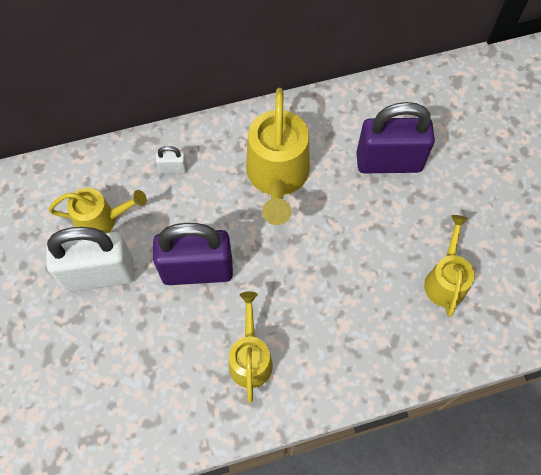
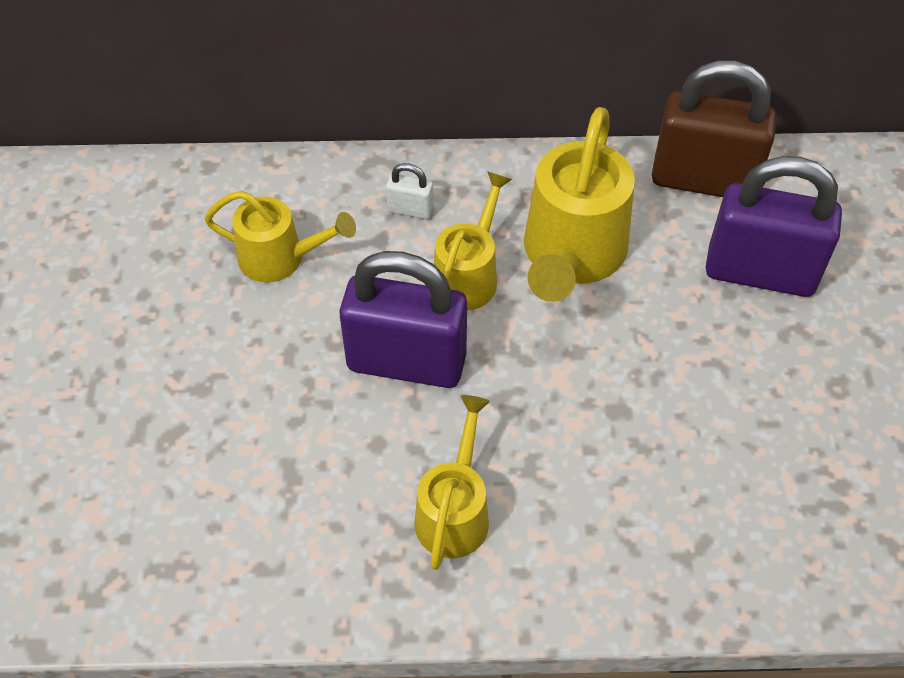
camera: 15 degrees right, 10 degrees down
white padlock [46,227,135,292] -> none
yellow watering can [424,215,475,317] -> yellow watering can moved to [434,171,512,310]
none -> brown padlock [652,60,777,197]

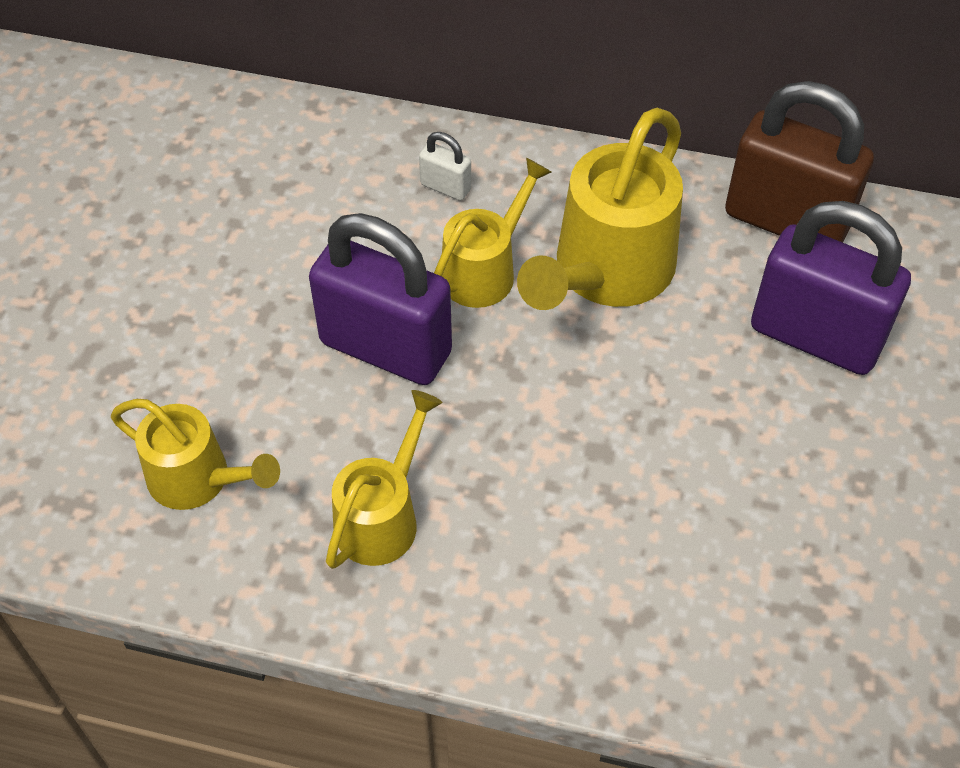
camera: 15 degrees right, 0 degrees up
yellow watering can [204,191,356,283] -> yellow watering can moved to [111,399,280,510]

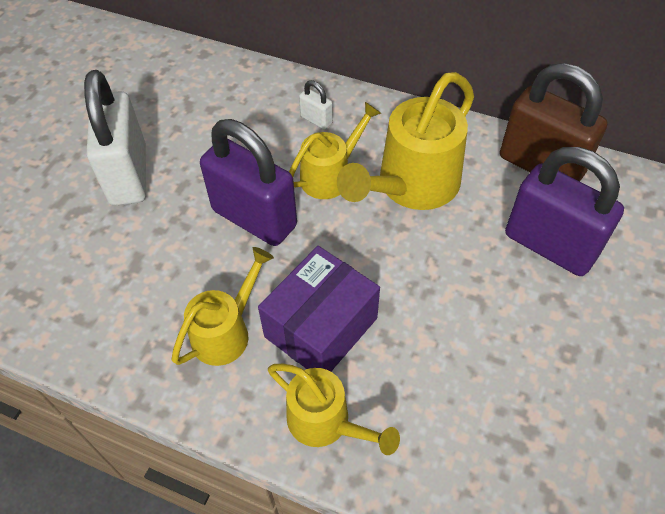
camera: 10 degrees right, 0 degrees up
yellow watering can [111,399,280,510] -> yellow watering can moved to [268,364,400,455]
none -> white padlock [84,70,146,206]
none -> purple box [258,246,380,372]

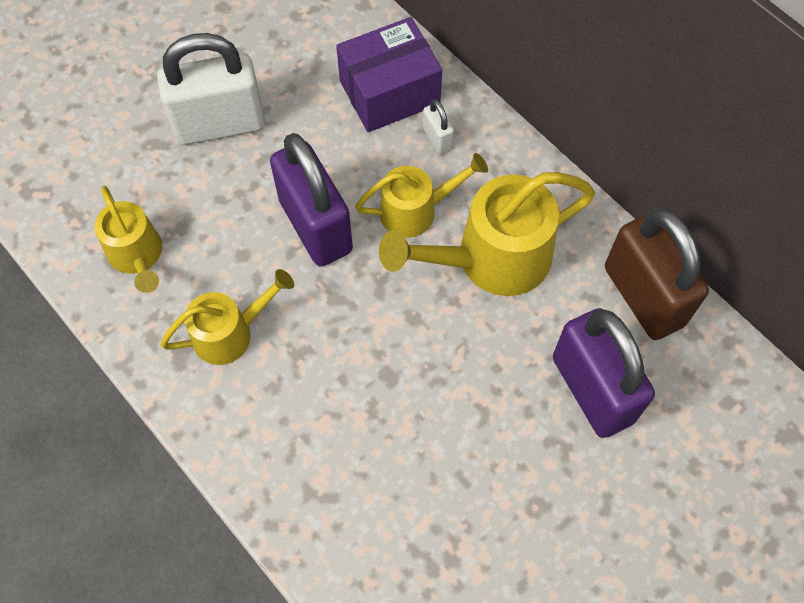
camera: 25 degrees right, 10 degrees up
white padlock [84,70,146,206] -> white padlock turned 60 degrees clockwise [157,33,265,145]
purple box [258,246,380,372] -> purple box moved to [336,17,442,132]
yellow watering can [268,364,400,455] -> yellow watering can moved to [95,186,162,293]

